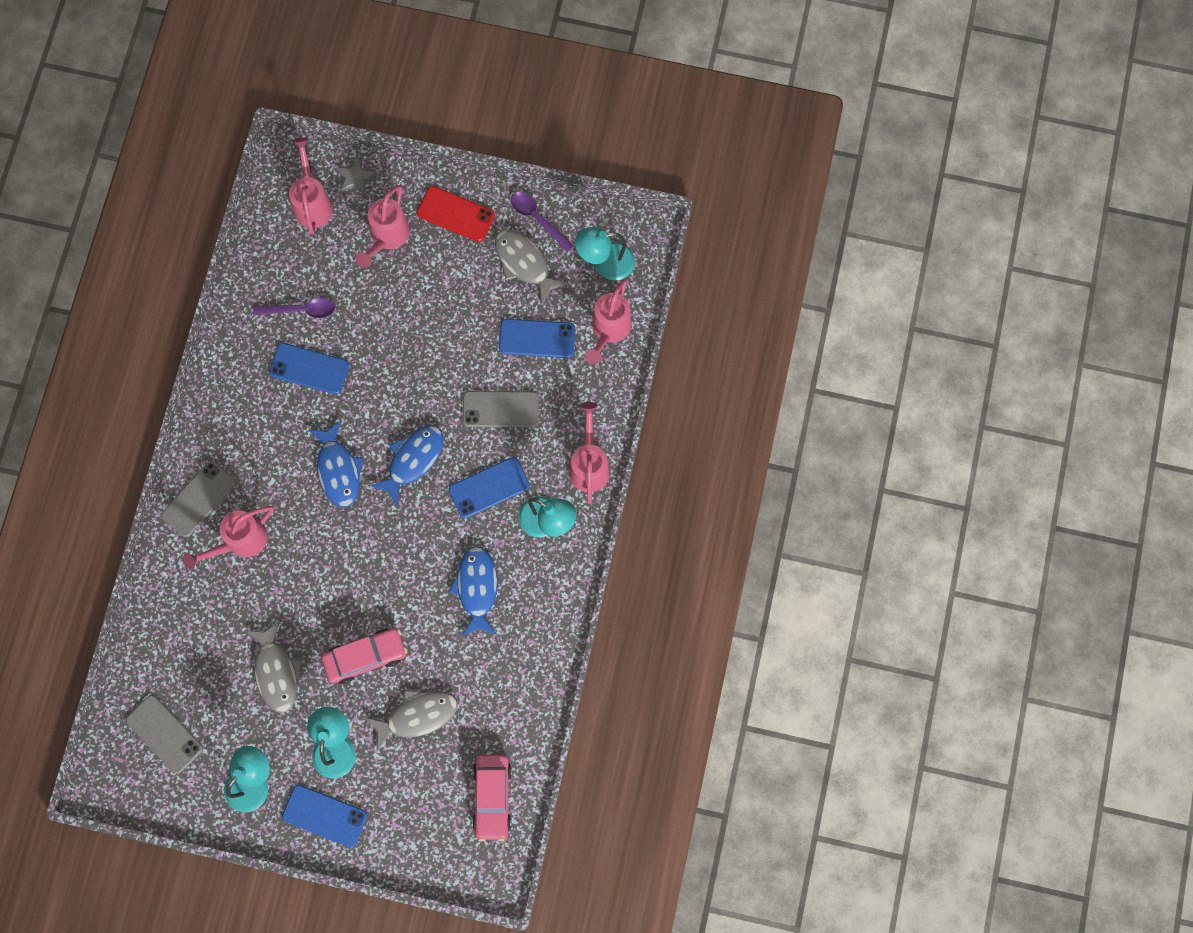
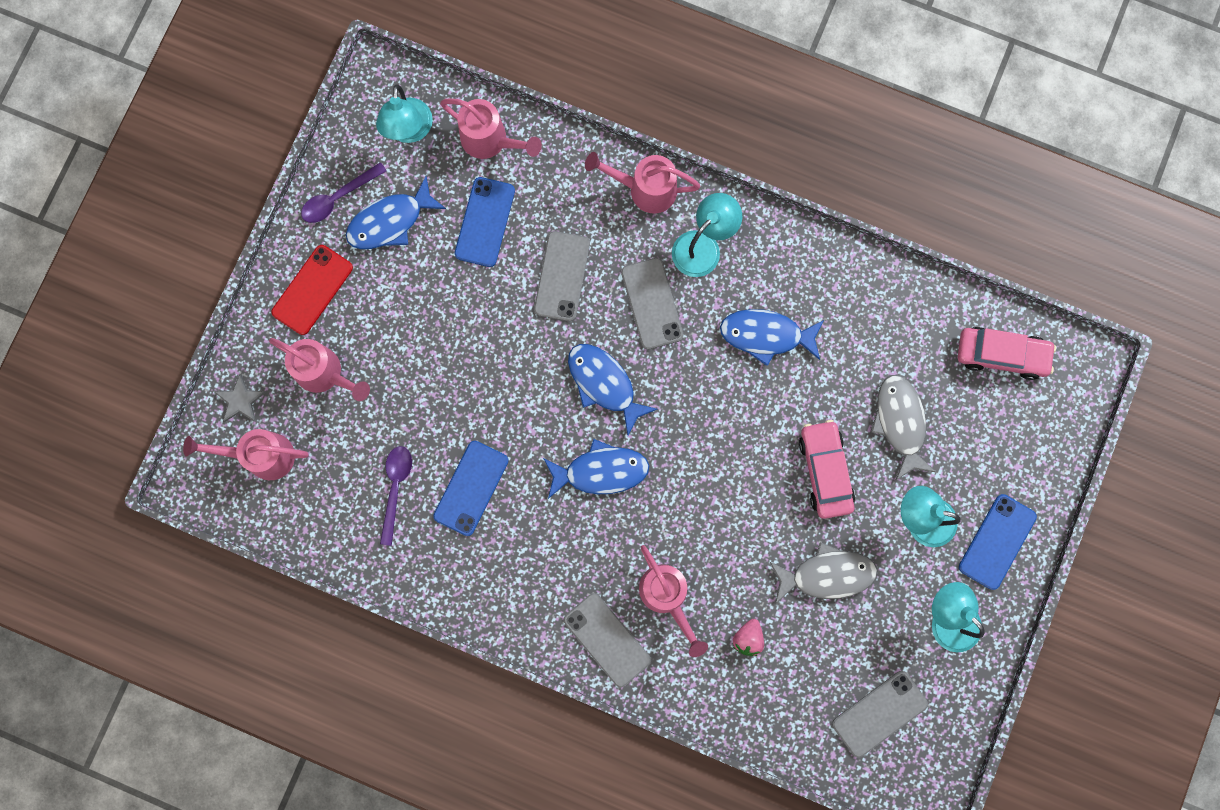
camera: 80 degrees left, 5 degrees up
blue phone [449,457,530,519] -> grey phone [621,258,683,350]
grey fish [495,230,568,304] -> blue fish [346,176,446,249]
none -> pink strawberry [733,619,764,656]

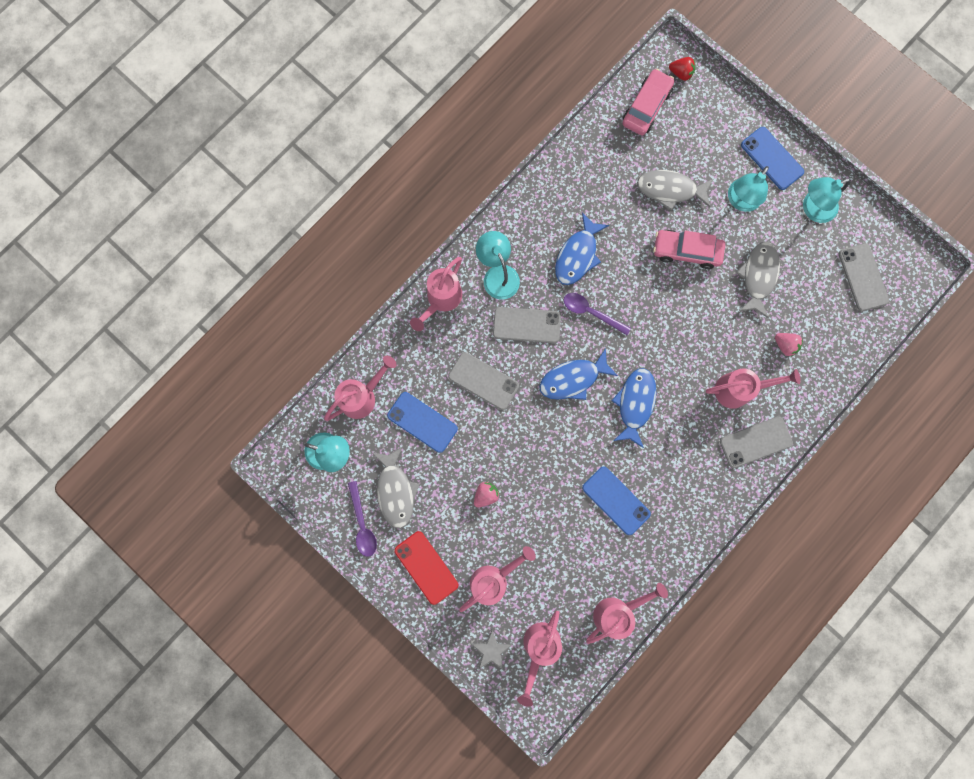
camera: 70 degrees left, 0 degrees up
blue fish [346,176,446,249] -> grey fish [373,447,419,529]
purple spoon [380,446,412,546] -> purple spoon moved to [564,293,631,335]
none -> pink strawberry [474,481,500,507]
none -> pink watering can [586,583,668,644]
none -> red strawberry [669,57,695,81]

